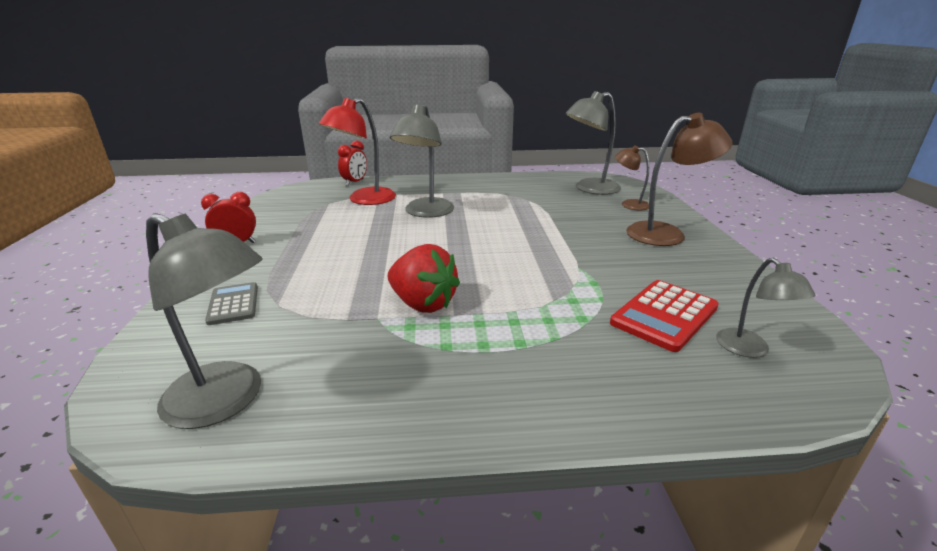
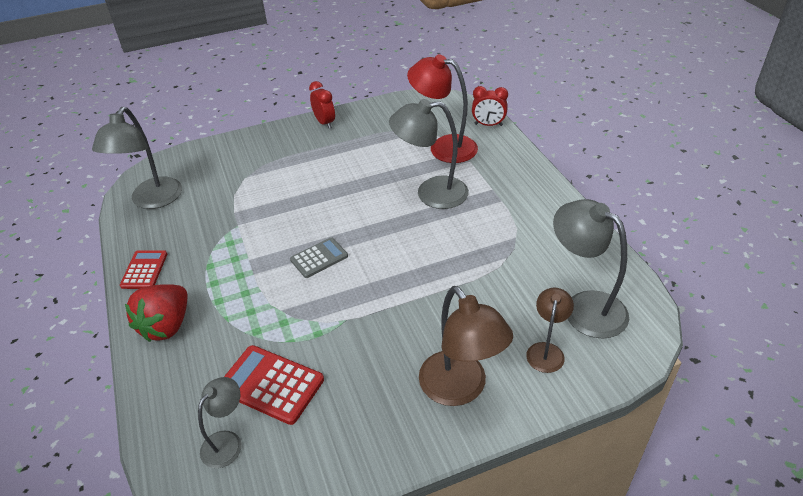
camera: 75 degrees right, 15 degrees up
grey calculator [205,282,258,325] -> grey calculator moved to [290,237,348,278]
red strawberry [388,244,460,313] -> red strawberry moved to [125,284,187,342]
grey lamp [716,258,816,358] -> grey lamp turned 150 degrees clockwise [198,377,241,468]
none -> red calculator [120,250,167,289]

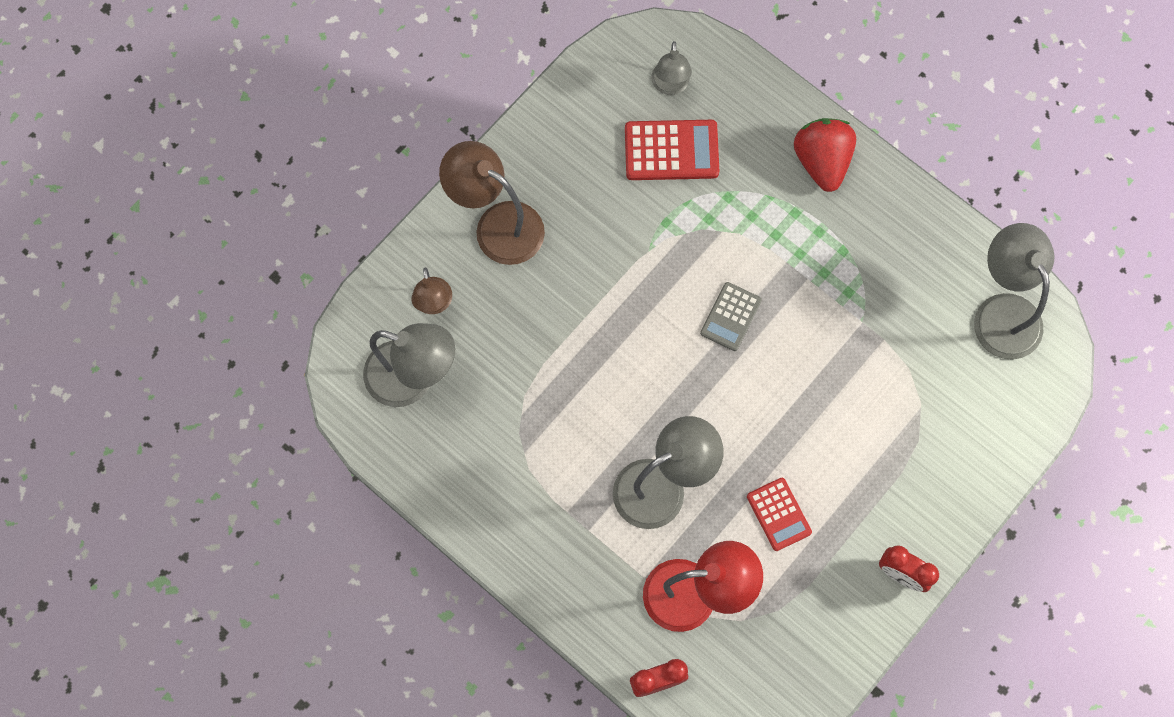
camera: 150 degrees right, 30 degrees up
red calculator [120,250,167,289] -> red calculator moved to [747,478,812,551]

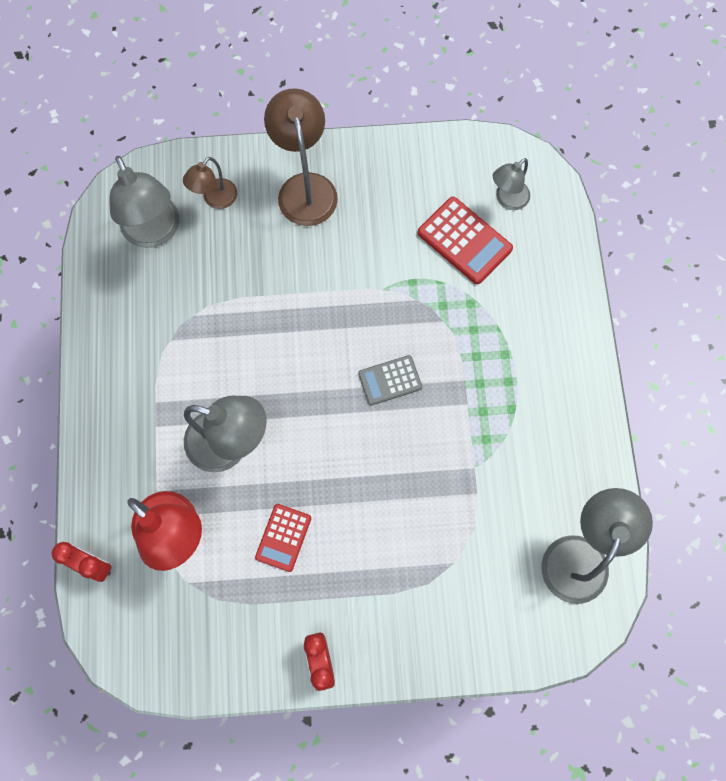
camera: 45 degrees right, 0 degrees up
red strawberry [794,118,856,192] -> none

